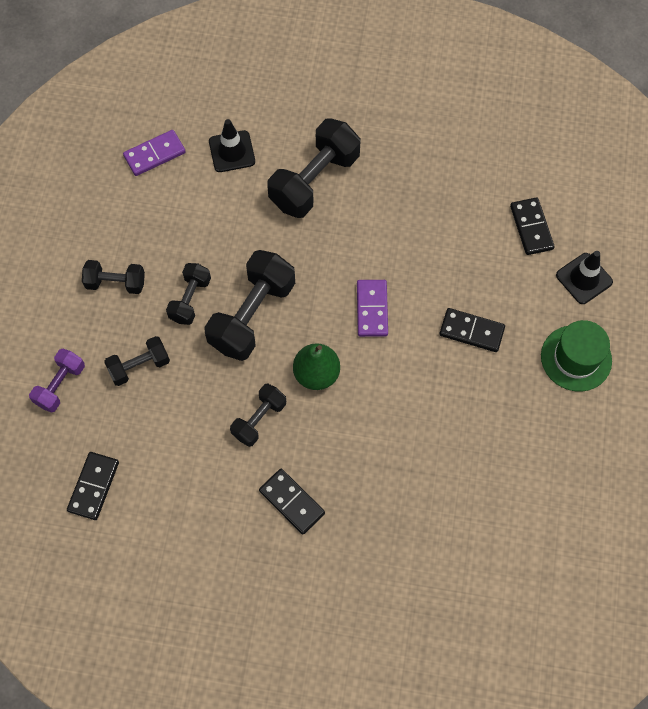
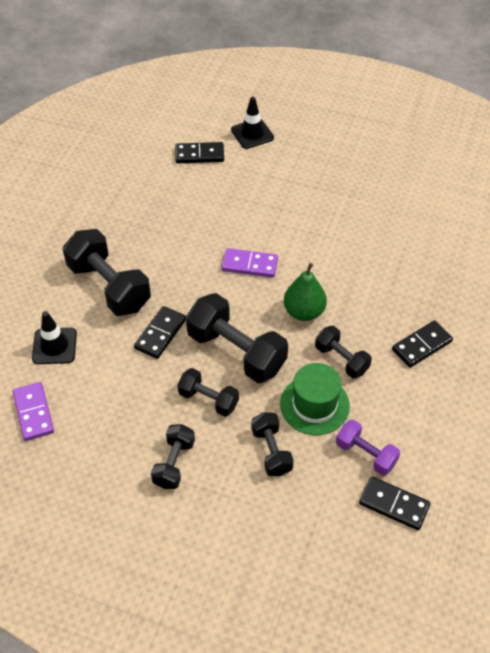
camera: 80 degrees left, 15 degrees down
purple dumbbell [29,349,85,413] -> purple dumbbell moved to [336,419,400,476]
black domino [439,308,505,352] -> black domino moved to [134,306,186,359]
green hat [541,320,612,392] -> green hat moved to [280,363,350,435]

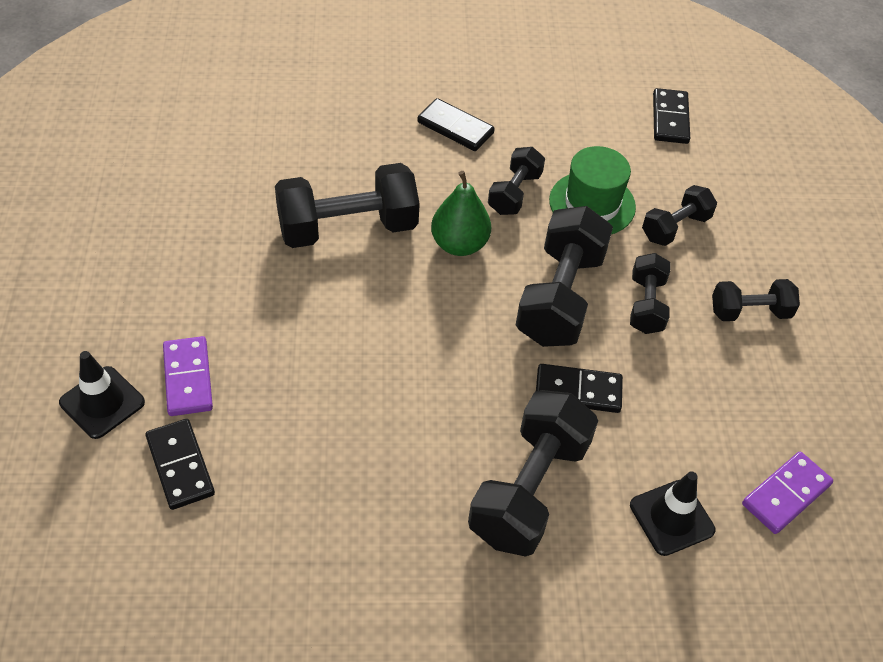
camera: 115 degrees left, 0 degrees up
purple domino [222,248,278,278] -> purple domino moved to [163,336,213,416]
purple dumbbell [336,419,400,476] -> none
none -> black dumbbell [275,163,420,248]

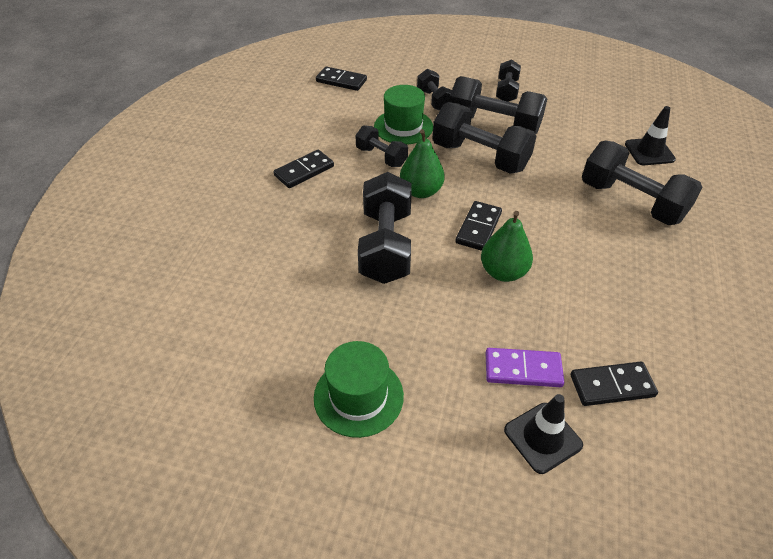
camera: 70 degrees left, 5 degrees down
black domino [536,364,623,413] -> black domino moved to [455,201,502,251]
black dumbbell [630,253,671,334] -> black dumbbell [449,76,547,134], size x1.78
purple domino [742,451,833,534] -> none
none -> green hat [314,341,404,438]
none -> green pear [481,211,533,282]

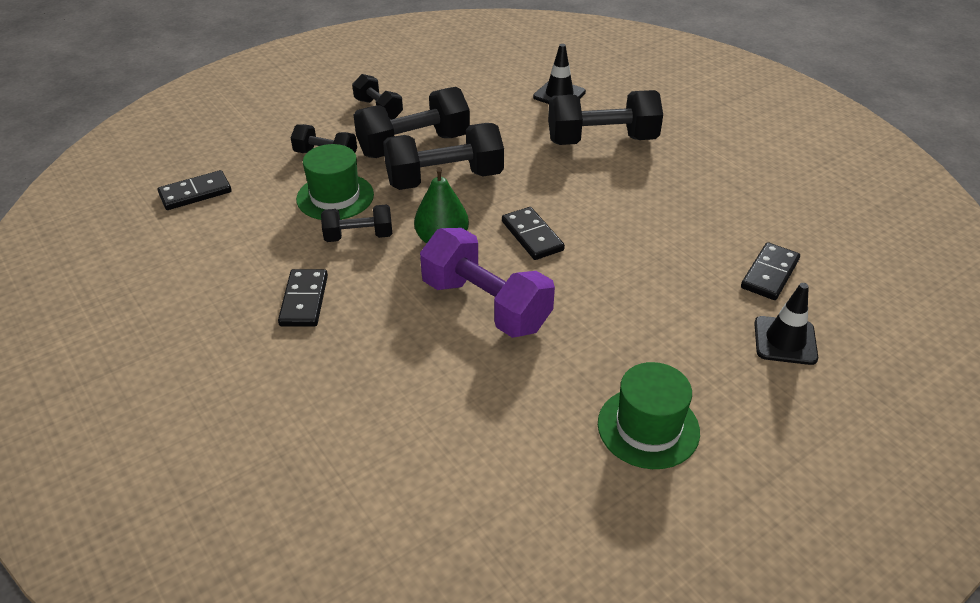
camera: 50 degrees left, 5 degrees down
black dumbbell [358,172,412,284] -> purple dumbbell [420,228,555,338]
green pear [481,211,533,282] -> none
purple domino [486,348,564,387] -> none

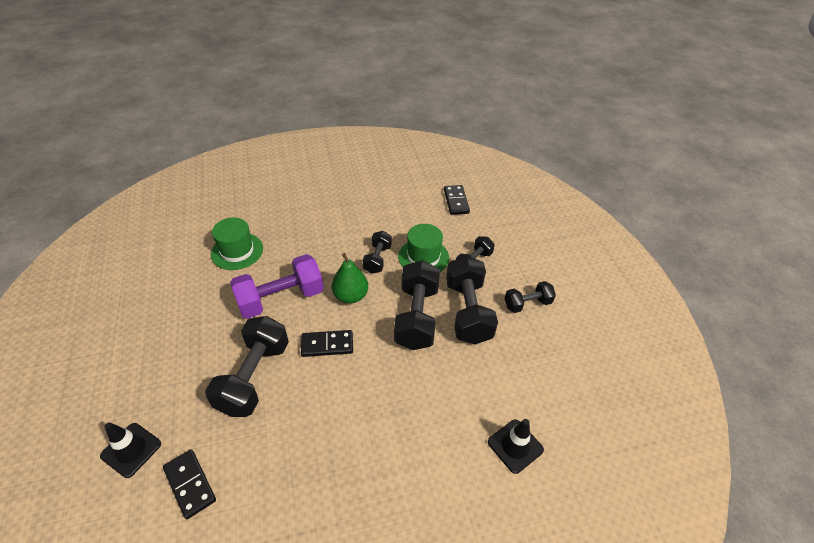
camera: 110 degrees right, 5 degrees up
black domino [278,269,328,327] -> none
black dumbbell [548,90,663,145] -> black dumbbell moved to [205,316,289,417]
green hat [598,362,700,469] -> green hat moved to [211,217,263,270]

